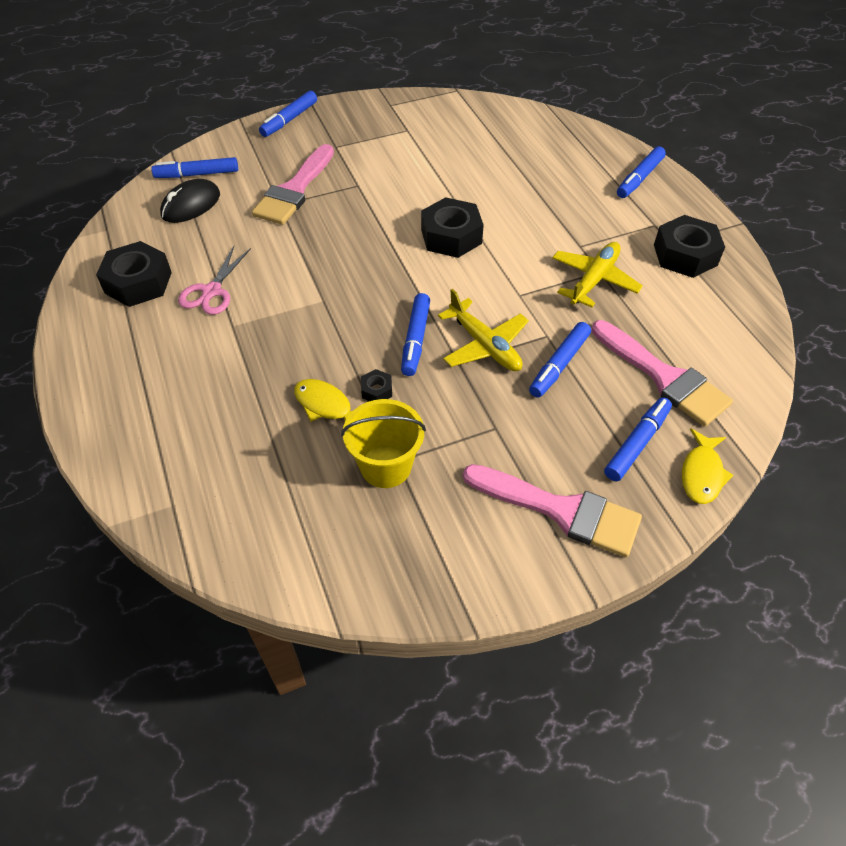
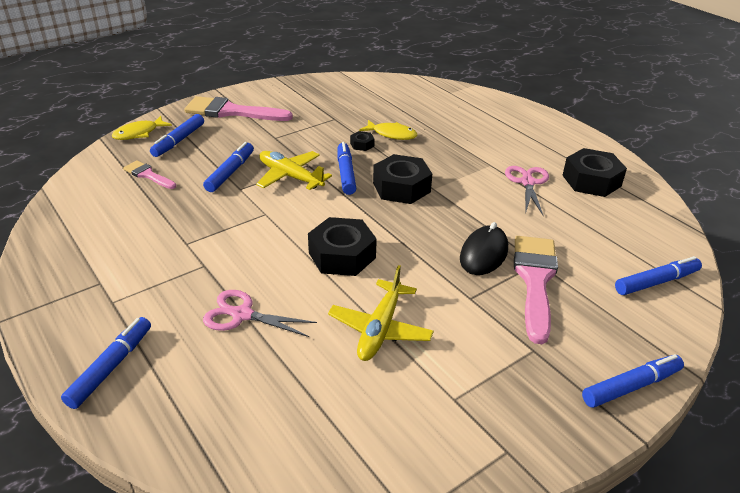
camera: 165 degrees right, 15 degrees down
black mouse [160,179,220,223] -> black mouse moved to [460,222,508,275]
blue marker [259,91,317,137] -> blue marker turned 45 degrees clockwise [582,354,684,408]
yellow bucket [341,399,426,488] -> none
yellow plane [552,242,643,308] -> yellow plane moved to [328,265,434,361]
pink brush [591,320,733,427] -> pink brush [123,160,176,189], size x0.53
black nut [654,215,725,278] -> black nut moved to [373,154,432,204]
yellow fish [682,429,734,504] -> yellow fish turned 135 degrees counterclockwise [112,116,172,140]
none -> pink scissors [203,290,317,337]

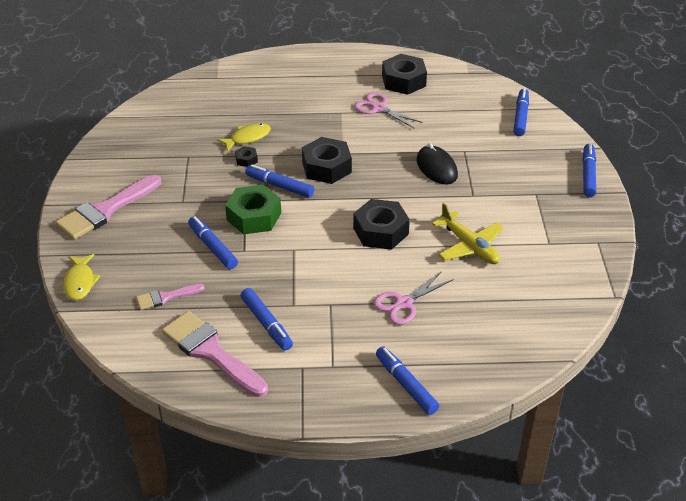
camera: 55 degrees left, 5 degrees up
blue marker [150,114,204,157] -> blue marker moved to [241,288,293,350]
yellow plane [256,151,332,190] -> green nut [225,185,281,234]
pink brush [514,236,558,344] -> pink brush moved to [162,311,268,397]

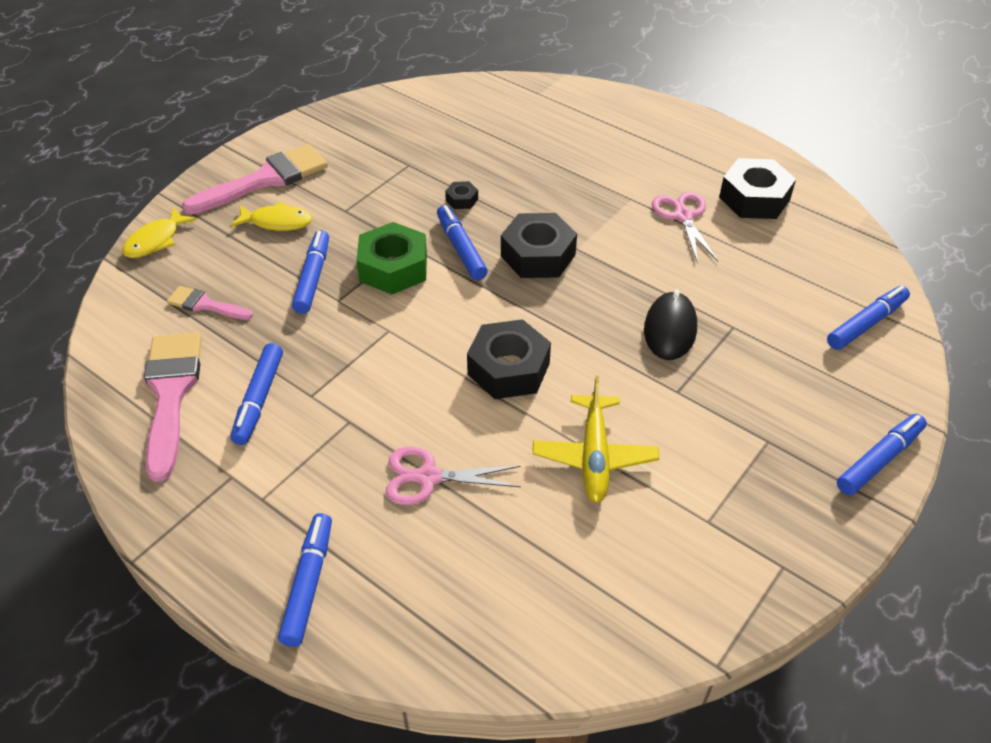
camera: 40 degrees right, 5 degrees up
pink brush [56,175,161,240] -> pink brush turned 150 degrees clockwise [182,144,328,214]
yellow fish [217,123,271,151] -> yellow fish moved to [230,202,312,231]

